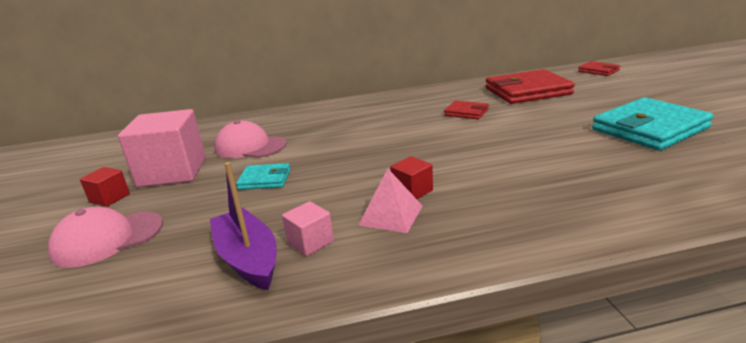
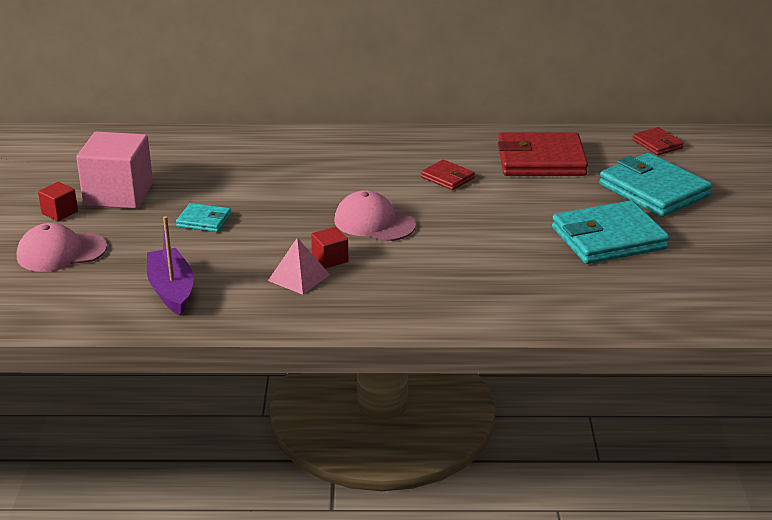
camera: 10 degrees right, 5 degrees up
pink cap [214,120,287,158] -> pink cap moved to [334,190,416,241]
pink cube [282,201,334,256] -> none
none -> turquoise wallet [599,153,712,217]

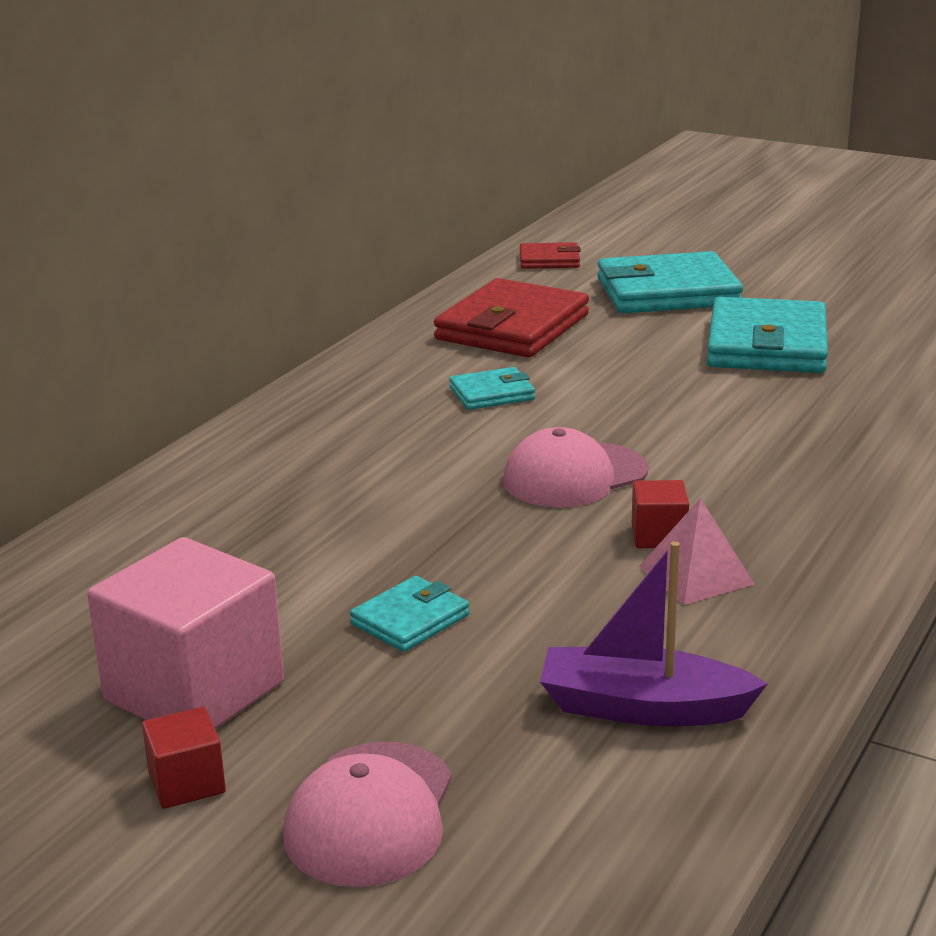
camera: 60 degrees left, 5 degrees down
red wallet [421,160,475,190] -> turquoise wallet [449,367,535,410]

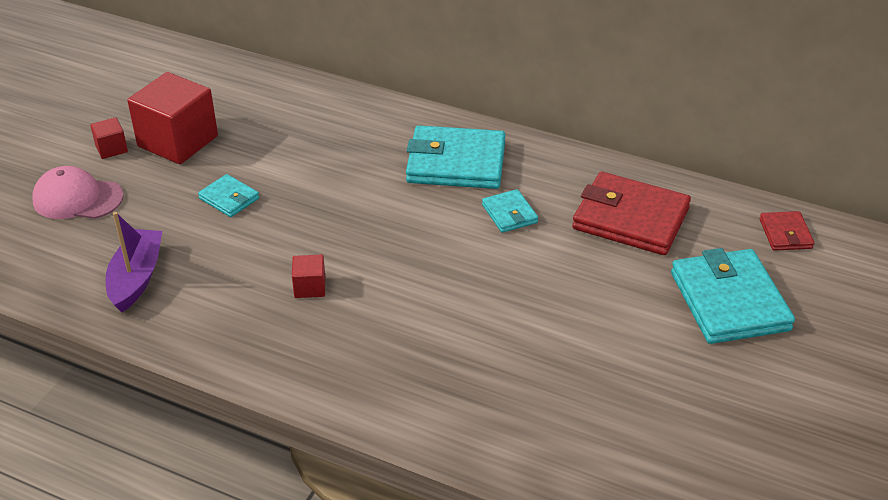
camera: 85 degrees right, 15 degrees up
pink cube [87,537,284,729] -> red cube [127,72,218,164]
pink cap [503,427,649,507] -> none
pink pyramid [639,498,754,605] -> none
turquoise wallet [707,297,828,373] -> turquoise wallet moved to [406,125,506,189]

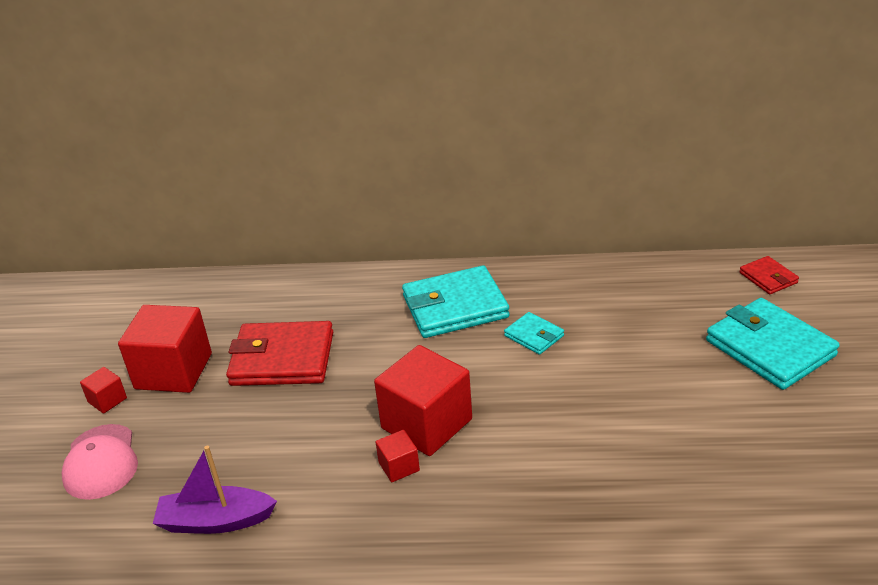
camera: 20 degrees left, 5 degrees down
pink cap [32,166,124,219] -> pink cap turned 90 degrees counterclockwise [62,424,138,500]
purple boat [105,212,162,313] -> purple boat turned 75 degrees counterclockwise [153,446,277,534]
turquoise wallet [198,174,259,217] -> none
red wallet [572,172,691,255] -> red wallet moved to [226,321,333,386]
none -> red cube [374,345,472,456]

